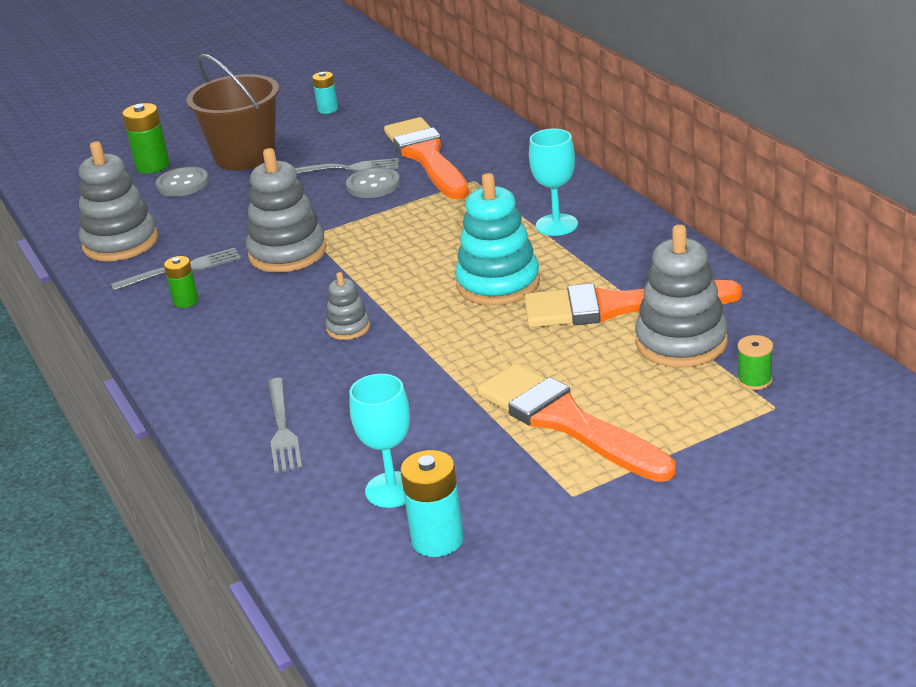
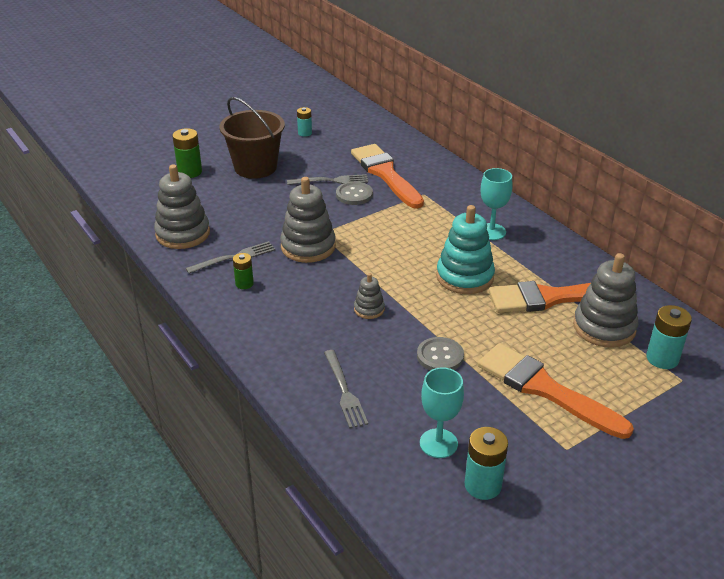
camera: 10 degrees left, 5 degrees up
grey button [156,167,209,196] -> grey button moved to [417,337,464,370]
green spool [737,335,773,390] -> turquoise battery [646,305,692,369]

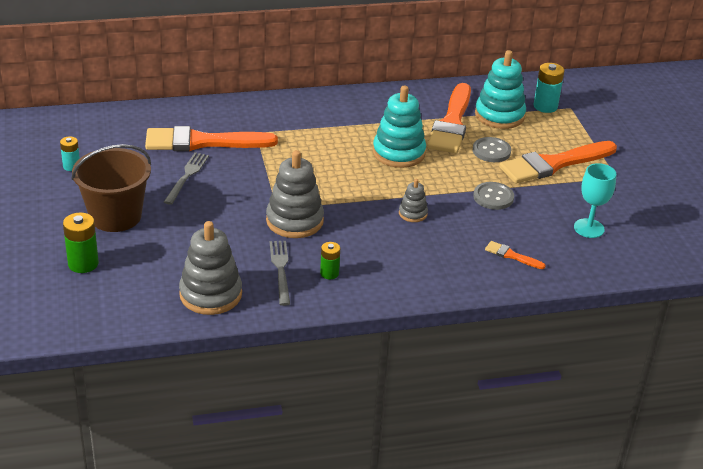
camera: 70 degrees left, 0 degrees up
grey fork [324,350,368,428] -> orange brush [485,241,546,269]
grey button [336,182,373,205] -> grey button moved to [473,137,511,162]
turquoise battery [465,427,508,500] -> none
turquoise goblet [481,168,512,240] -> none
grey stacking toy [573,253,638,348] -> turquoise stacking toy [475,50,526,129]

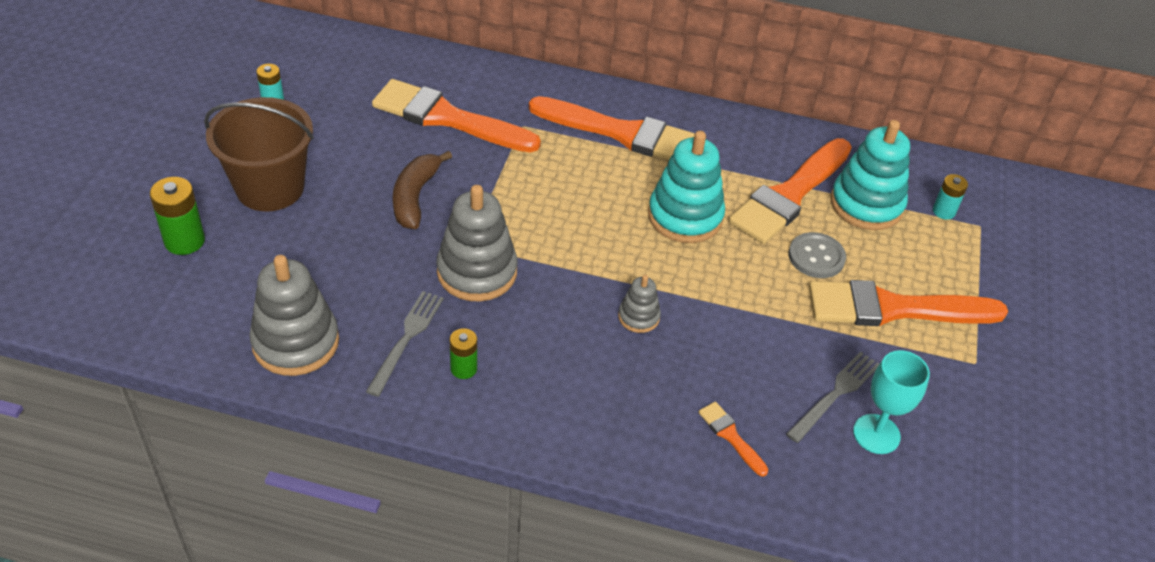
camera: 25 degrees right, 10 degrees up
grey fork [164,152,209,205] -> grey fork moved to [786,352,879,443]
grey button [473,182,514,210] -> none
turquoise battery [533,63,565,113] -> turquoise battery [933,174,968,220], size x0.63
none -> brown banana [393,151,452,229]
none -> orange brush [529,96,695,160]

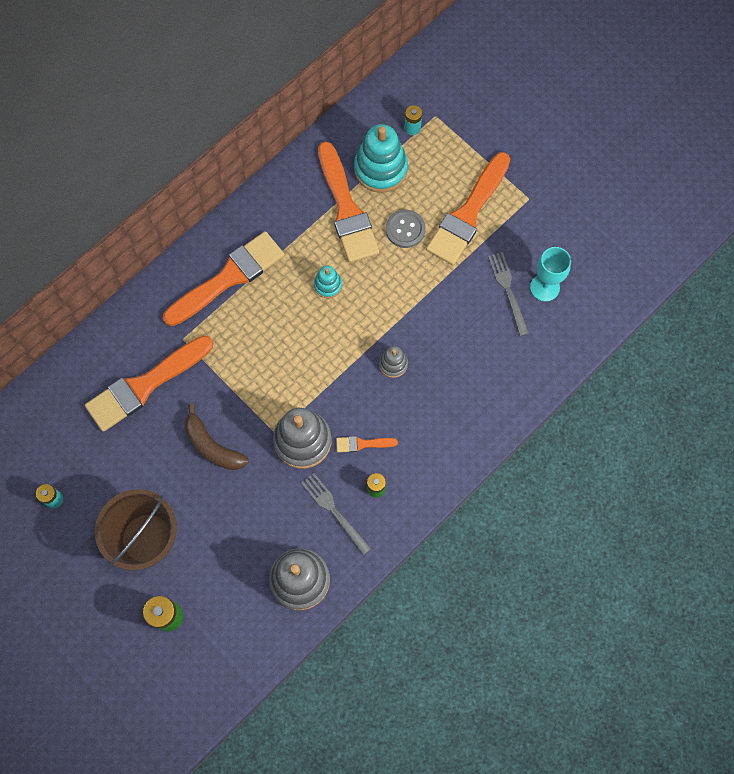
camera: 55 degrees left, 25 degrees up
turquoise stacking toy [648,131,725,243] -> turquoise stacking toy [314,266,342,298], size x0.51
orange brush [698,402,768,476] -> orange brush moved to [336,436,398,452]

